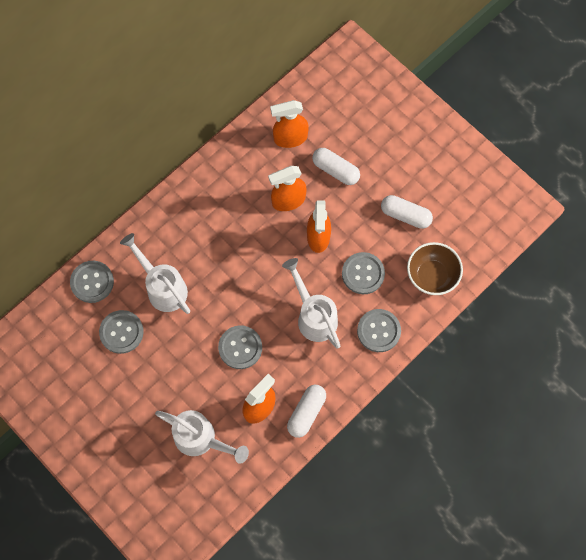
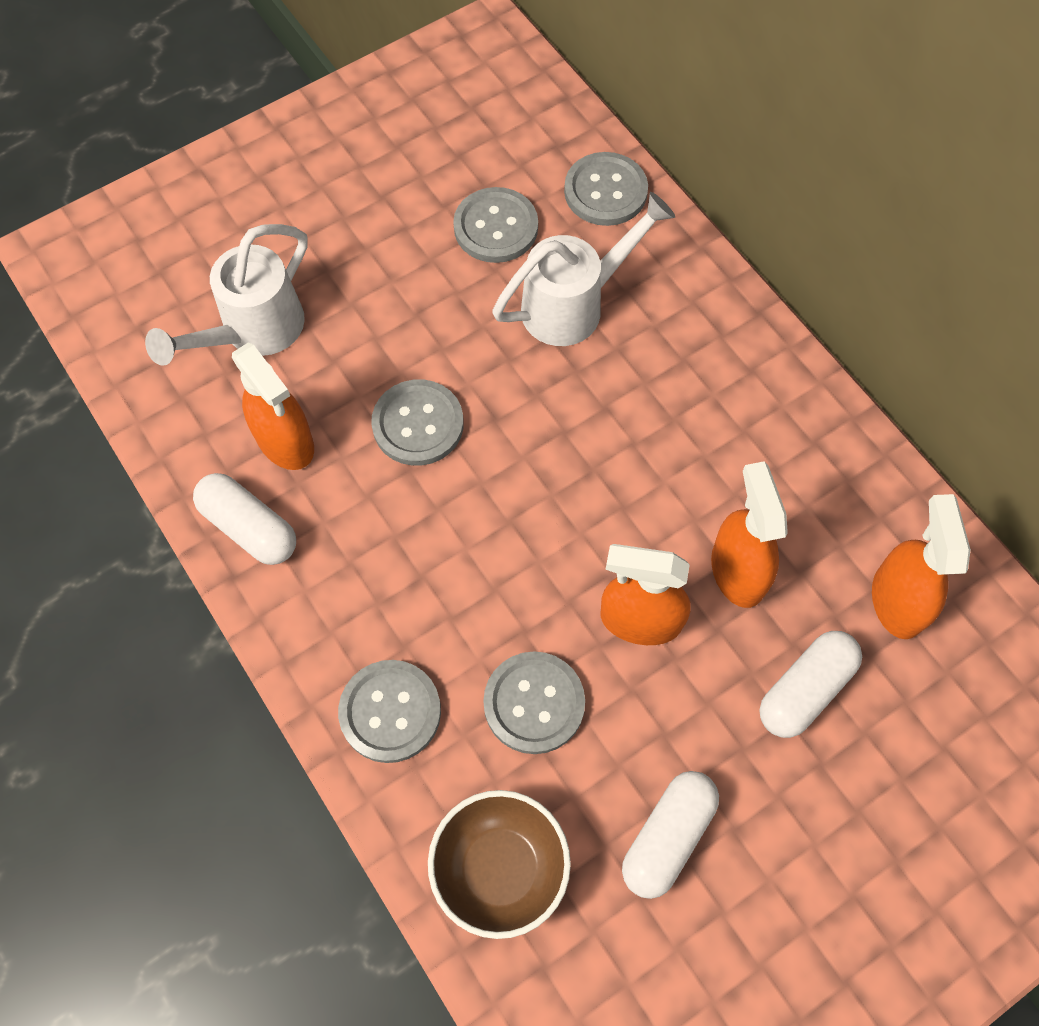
camera: 100 degrees right, 5 degrees down
white watering can [282,258,340,348] -> none

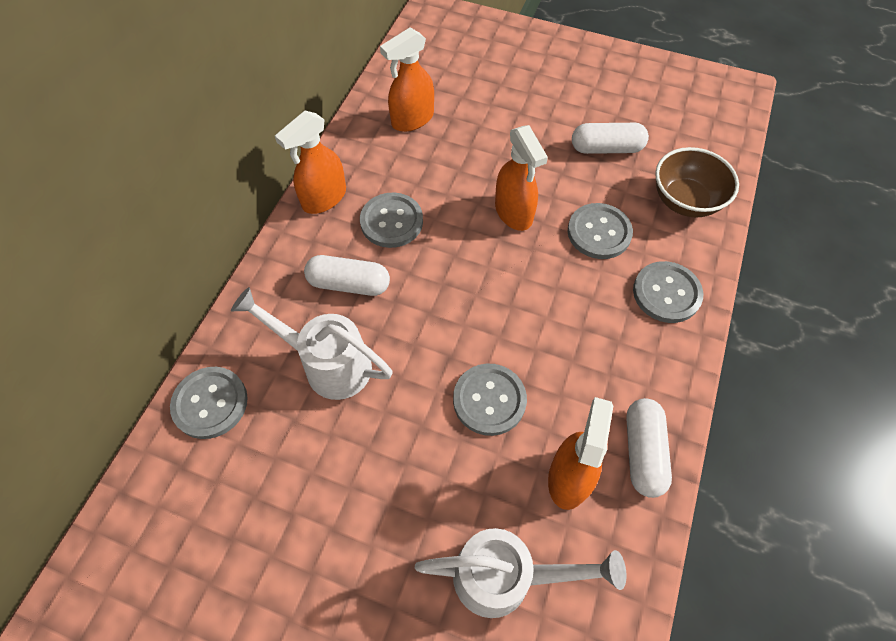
camera: 125 degrees left, 5 degrees down
grey button [453,187,538,263] -> grey button moved to [360,193,423,248]
orange spray bottle [711,461,788,608] -> orange spray bottle moved to [275,111,346,214]
white capsule [759,631,862,738] -> white capsule moved to [304,255,390,296]

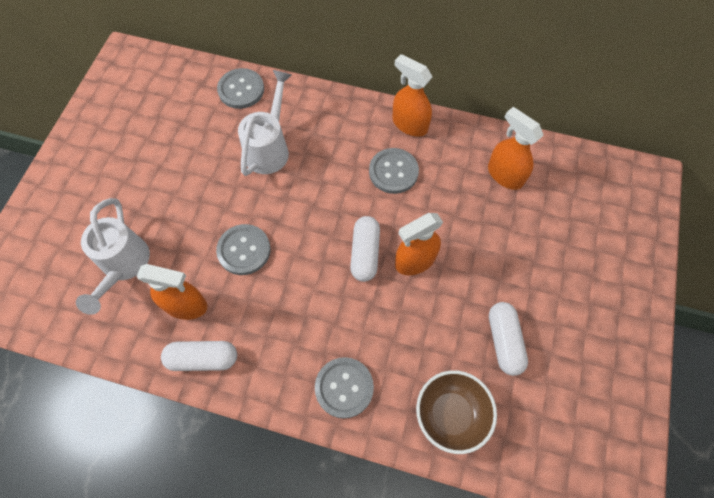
camera: 85 degrees right, 5 degrees up
white capsule [304,255,390,296] -> white capsule moved to [350,216,380,282]
grey button [568,203,633,259] -> none

